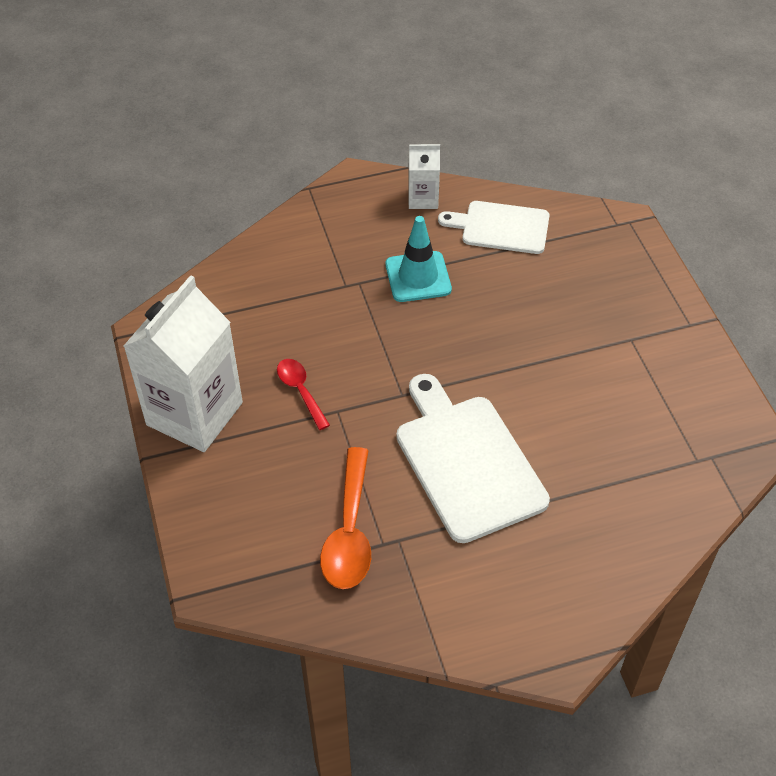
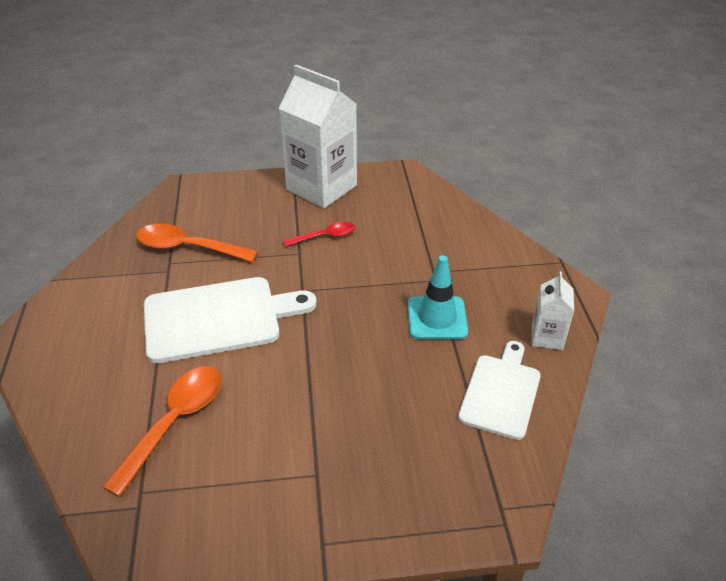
camera: 100 degrees right, 10 degrees down
none -> orange spoon [103,366,221,497]

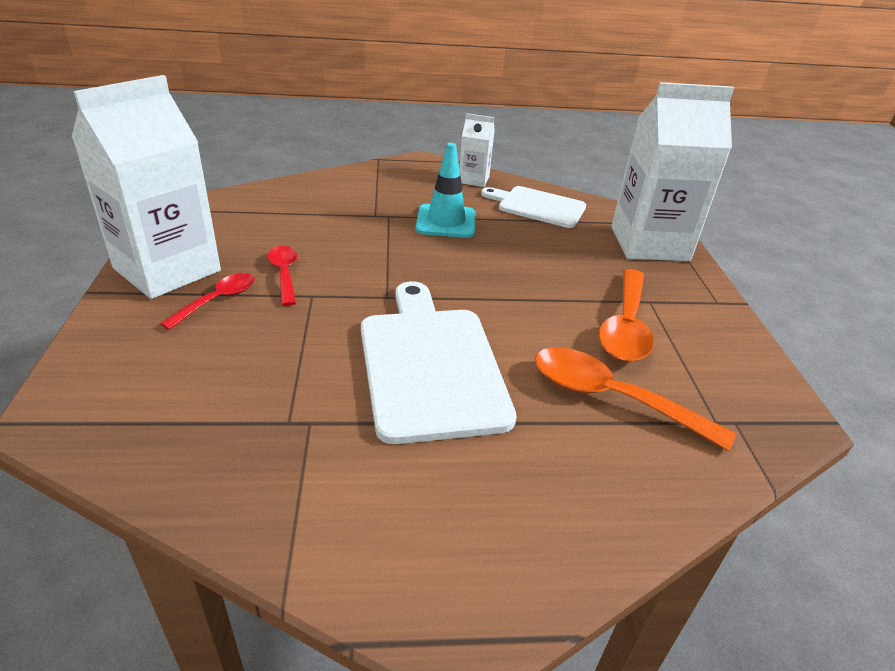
camera: 90 degrees left, 5 degrees down
orange spoon [136,224,258,262] -> orange spoon moved to [599,269,654,362]
none -> red spoon [160,273,255,330]
none -> white carton [611,82,734,261]

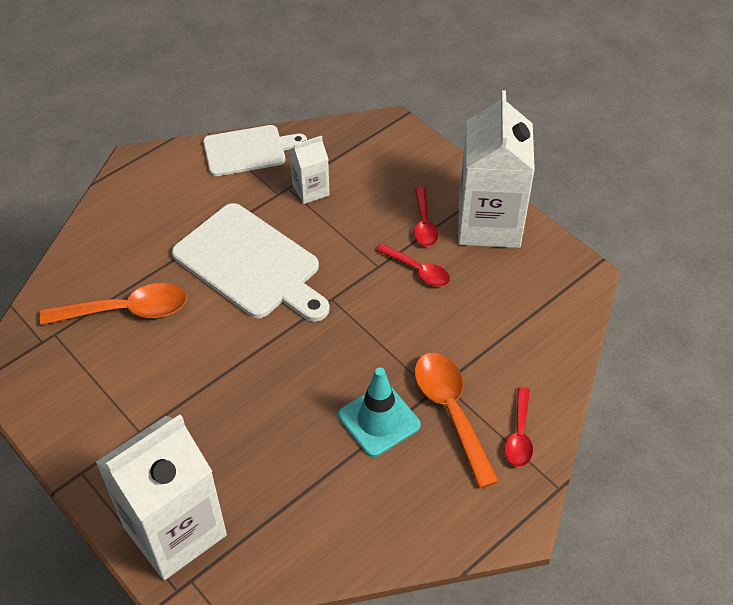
camera: 145 degrees right, 15 degrees up
white carton [459,113,495,187] -> white carton moved to [290,136,330,204]
white cutting board [481,186,586,228] -> white cutting board moved to [203,125,307,176]
orange spoon [599,269,654,362] -> orange spoon moved to [414,353,499,488]
none -> red spoon [504,387,533,467]

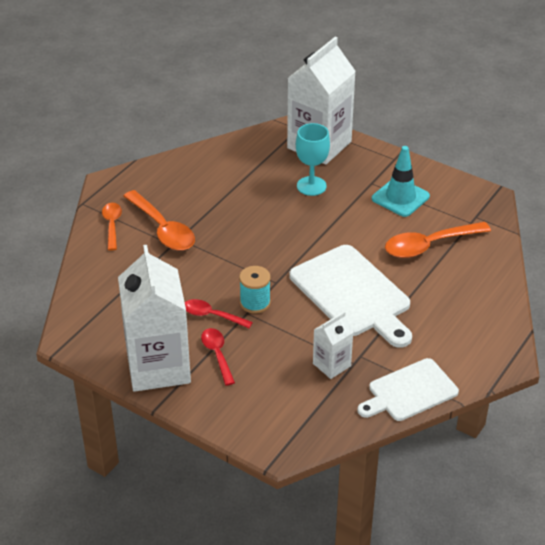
camera: 165 degrees right, 10 degrees down
white cutting board [172,203,330,322] -> white cutting board turned 150 degrees counterclockwise [290,245,412,348]
turquoise traffic cone [338,367,421,457] -> turquoise traffic cone moved to [372,146,430,217]
red spoon [504,387,533,467] -> orange spoon [102,203,122,250]
none -> turquoise spool [239,266,271,314]
none -> turquoise goblet [296,123,330,196]

